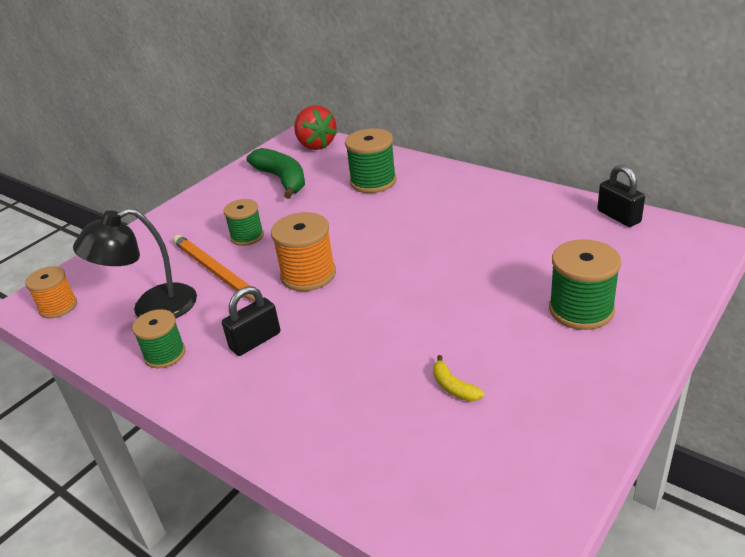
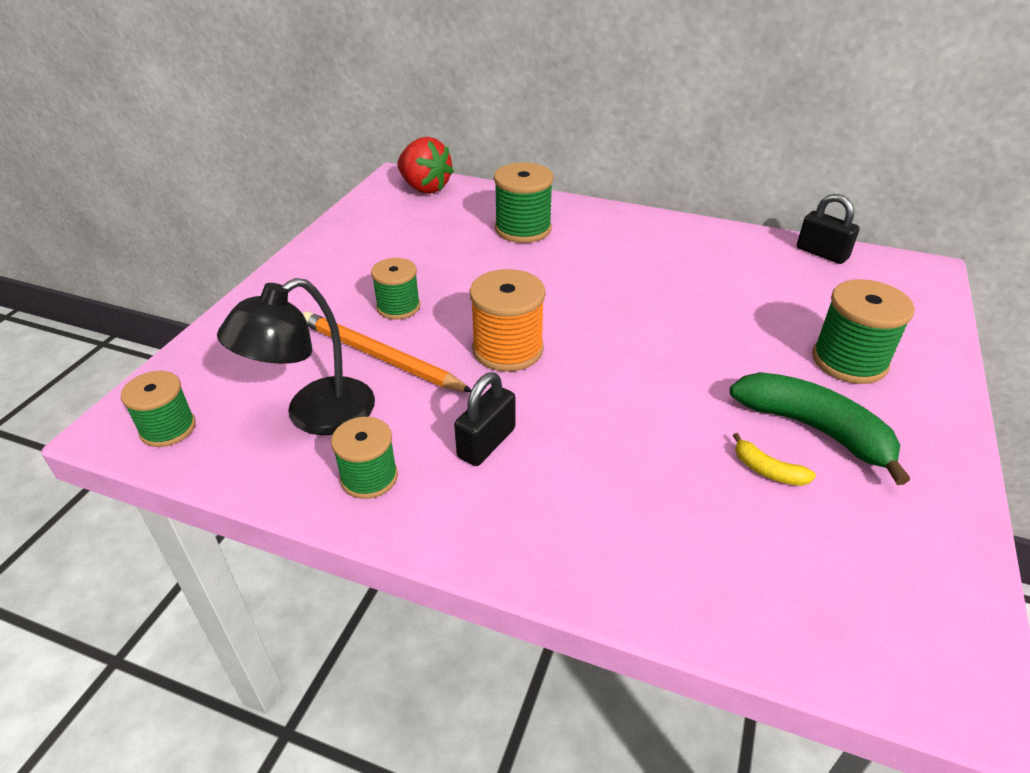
camera: 20 degrees left, 5 degrees up
orange spool [25,266,77,318] -> green spool [121,371,196,447]
green banana [247,148,305,199] -> green banana moved to [730,372,910,485]

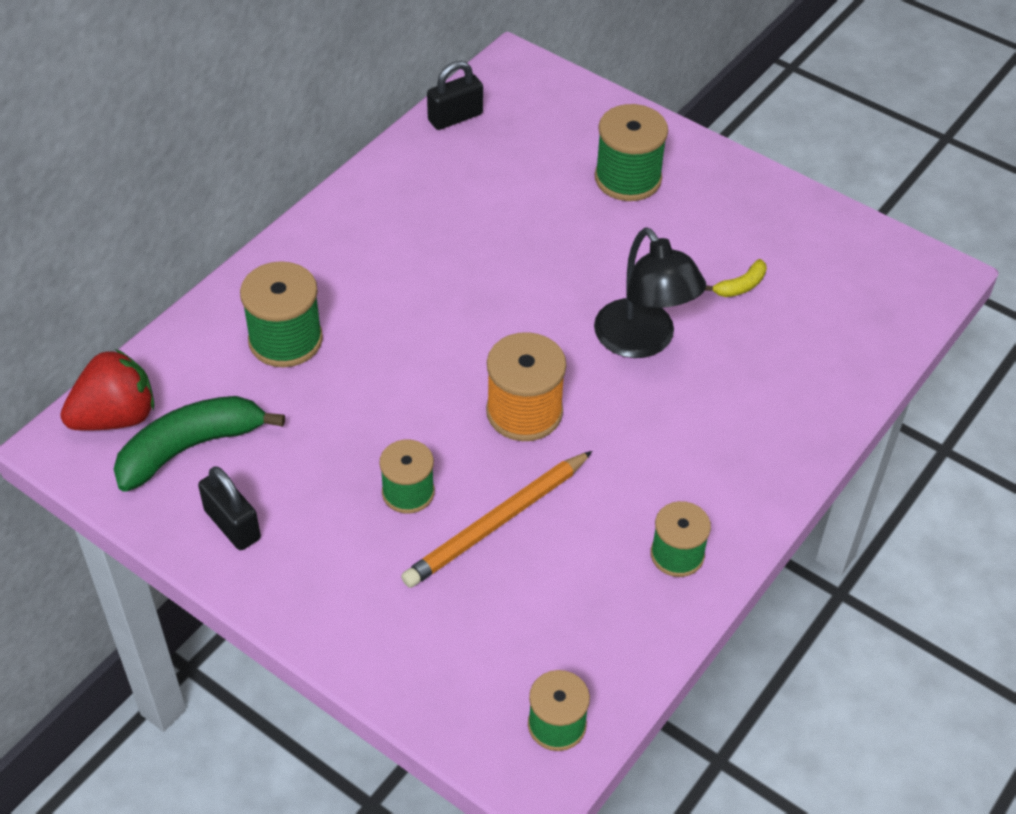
camera: 75 degrees left, 10 degrees up
black lamp [217,278,375,435] -> black lamp moved to [594,227,706,358]
black padlock [454,372,515,466] -> black padlock moved to [198,466,261,550]
green banana [730,372,910,485] -> green banana moved to [114,396,285,492]

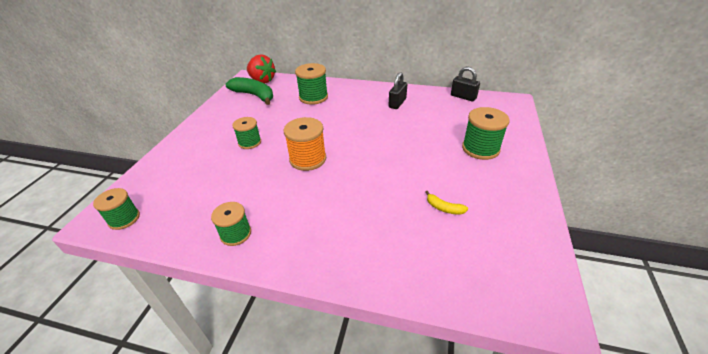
camera: 70 degrees right, 10 degrees down
black padlock [198,466,261,550] -> black padlock moved to [389,72,407,109]
orange pencil [401,451,592,588] -> none
black lamp [594,227,706,358] -> none

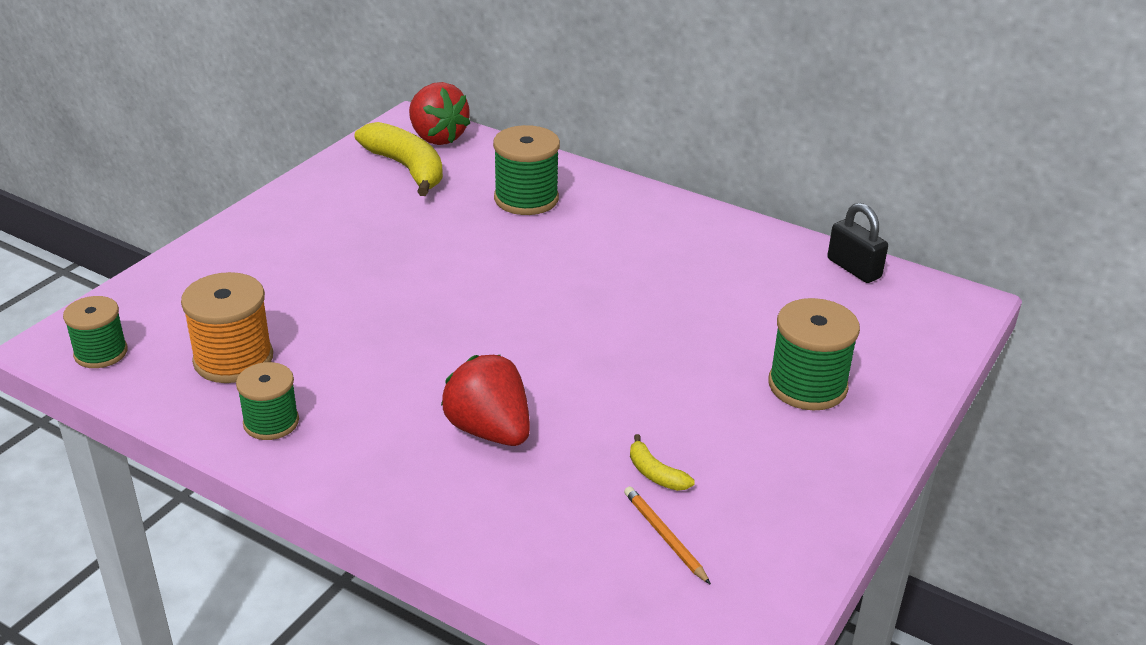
camera: 15 degrees right, 5 degrees down
green banana [225,77,273,105] -> yellow banana [355,122,443,196]
green spool [232,117,261,149] -> none
orange spool [284,117,326,171] -> orange spool moved to [181,272,273,383]
black padlock [389,72,407,109] -> none
none -> red strawberry [441,355,530,446]
none -> orange pencil [624,486,711,585]

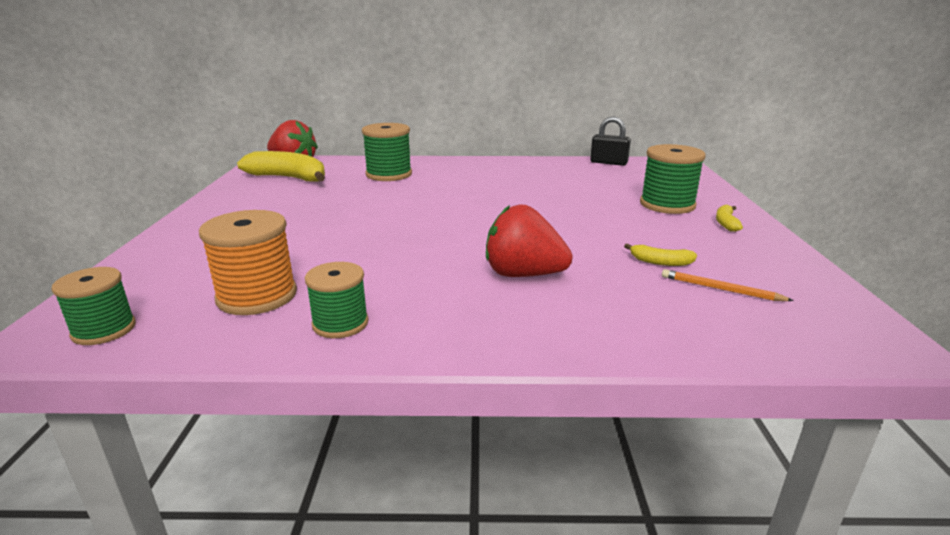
camera: 30 degrees left, 10 degrees down
none -> yellow banana [716,205,743,232]

